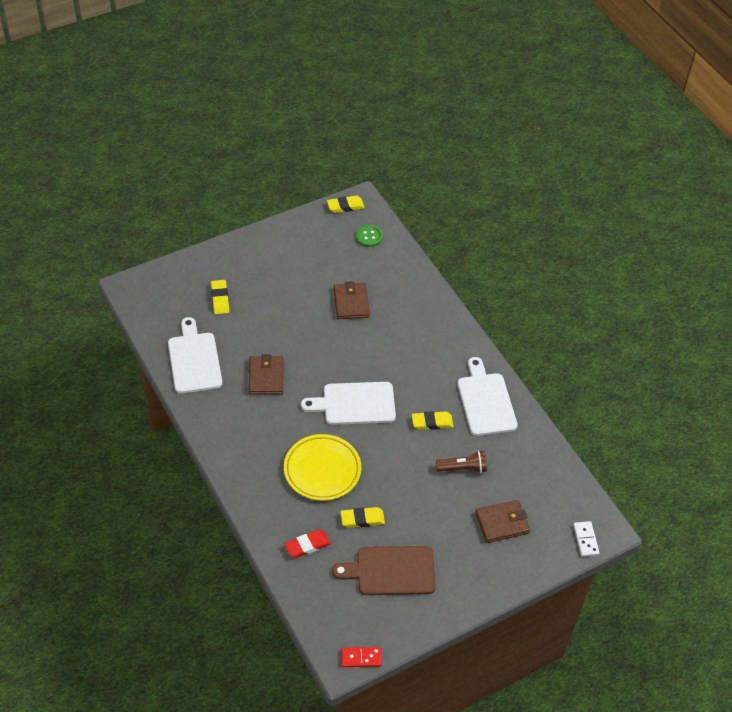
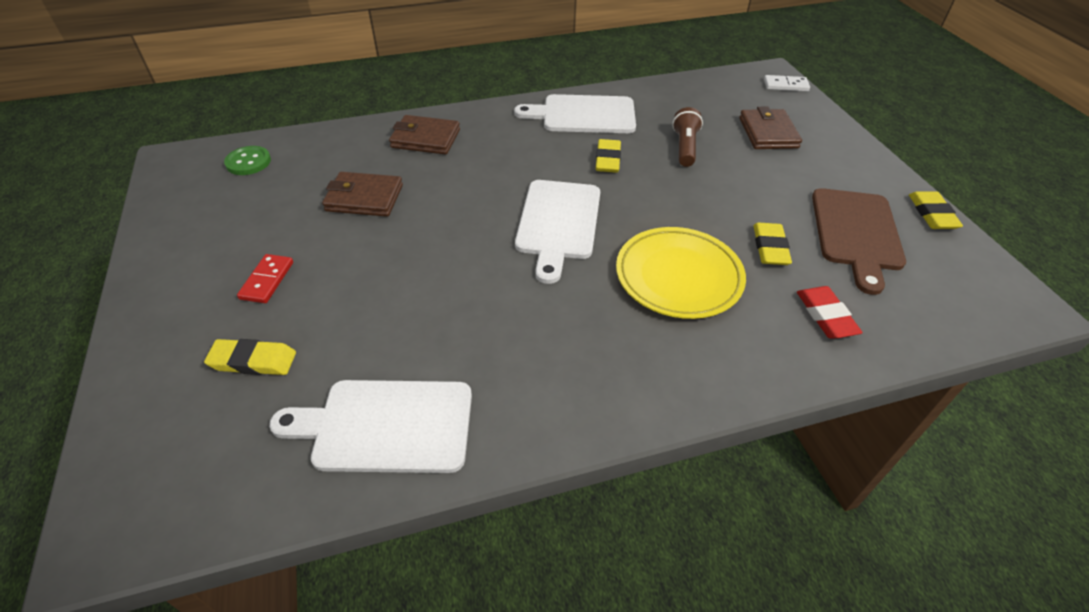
camera: 75 degrees left, 5 degrees down
brown wallet [248,354,284,394] -> brown wallet moved to [389,115,460,155]
yellow eraser [327,196,365,213] -> yellow eraser moved to [909,191,963,229]
red domino [341,647,382,667] -> red domino moved to [237,254,293,303]

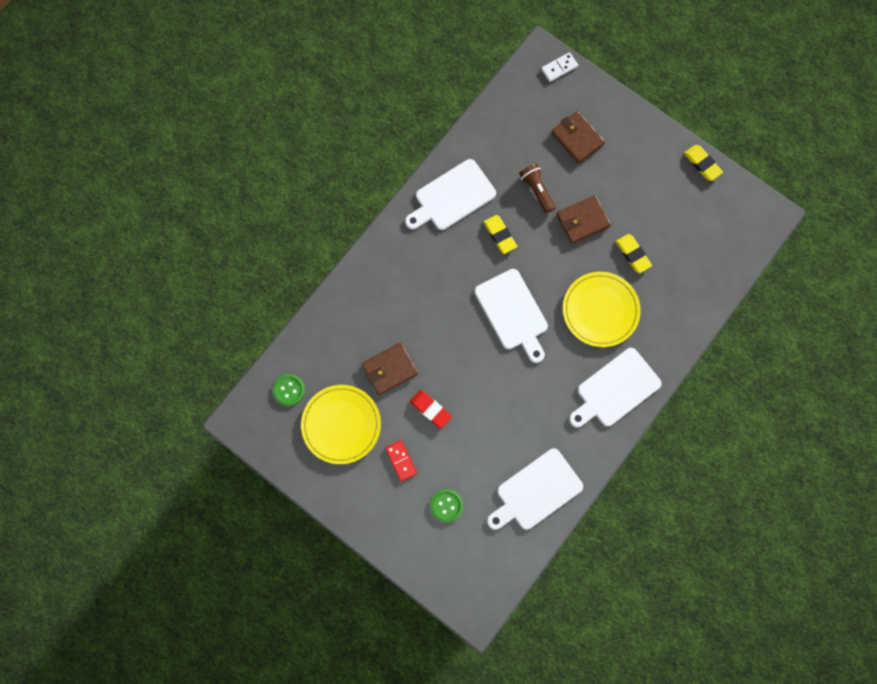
camera: 35 degrees left, 30 degrees up
yellow eraser [204,339,296,375] -> green button [430,489,463,522]
brown wallet [389,115,460,155] -> brown wallet moved to [556,195,611,244]
red eraser [797,286,863,338] -> red eraser moved to [410,390,452,429]
brown cutting board [812,188,906,295] -> none
none -> yellow plate [301,385,381,464]
none -> white cutting board [569,348,662,427]

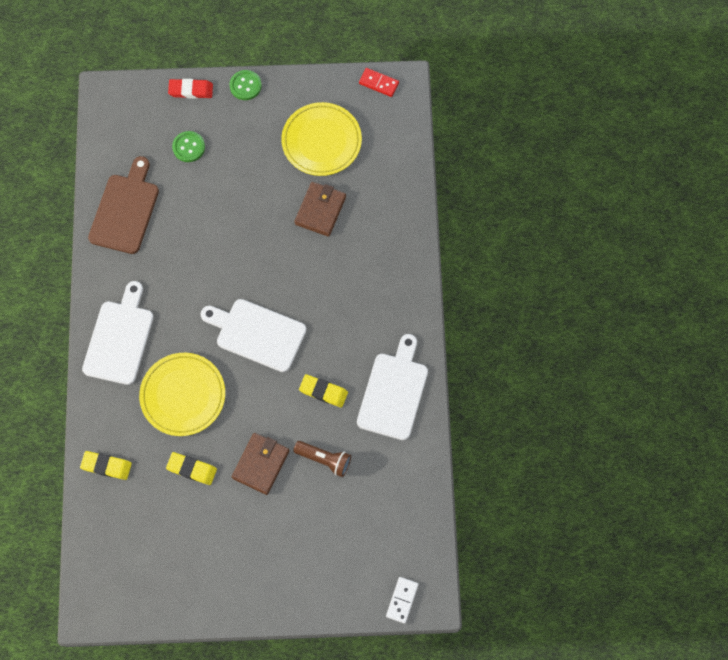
camera: 140 degrees right, 5 degrees down
green button [273,374,305,406] -> green button moved to [229,70,262,100]
red domino [385,440,417,481] -> red domino moved to [359,68,399,97]
red eraser [410,390,452,429] -> red eraser moved to [168,79,213,99]
white cutting board [487,448,583,530] -> brown cutting board [88,156,159,254]
brown wallet [551,111,605,164] -> none
yellow eraser [684,145,723,181] -> yellow eraser moved to [80,451,132,480]

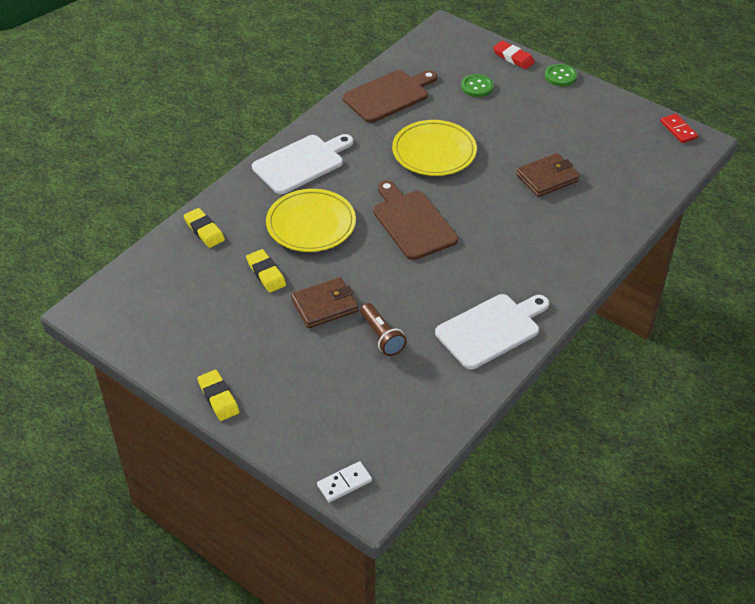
camera: 40 degrees right, 25 degrees down
white cutting board [201,299,306,372] -> brown cutting board [373,180,458,260]
yellow plate [281,102,362,176] -> yellow plate moved to [392,120,477,176]
yellow eraser [299,374,348,408] -> yellow eraser moved to [197,370,239,421]

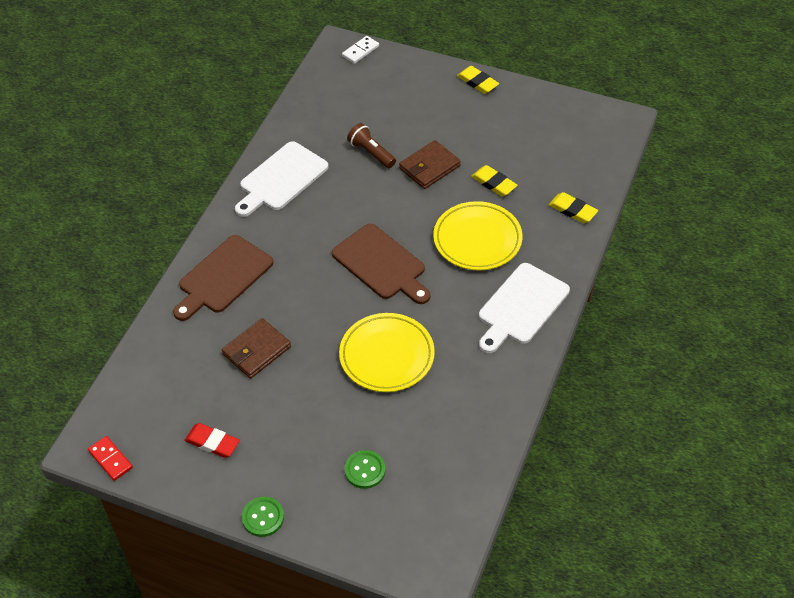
camera: 165 degrees right, 5 degrees up
brown cutting board [342,70,437,123] -> brown cutting board moved to [173,235,273,321]
red eraser [493,41,535,69] -> red eraser moved to [184,423,240,458]

